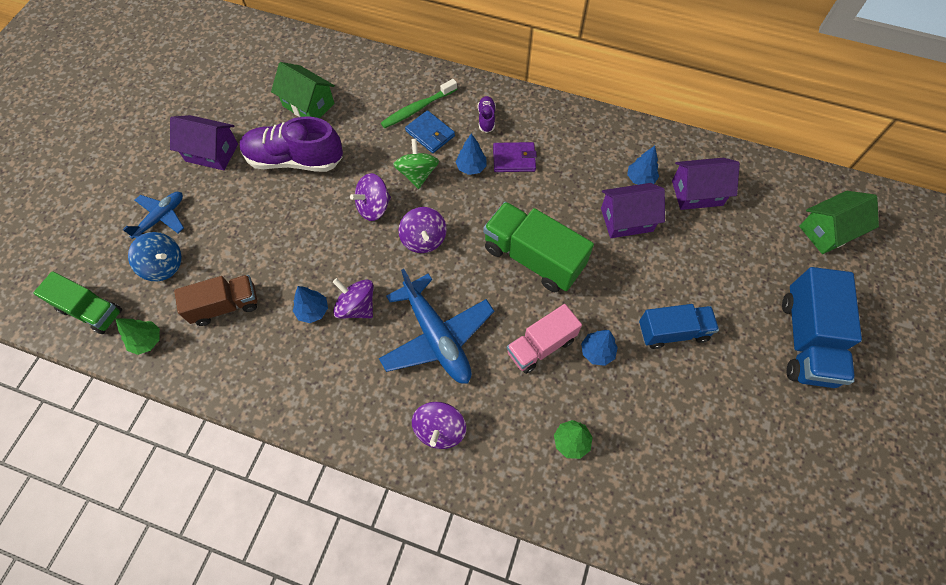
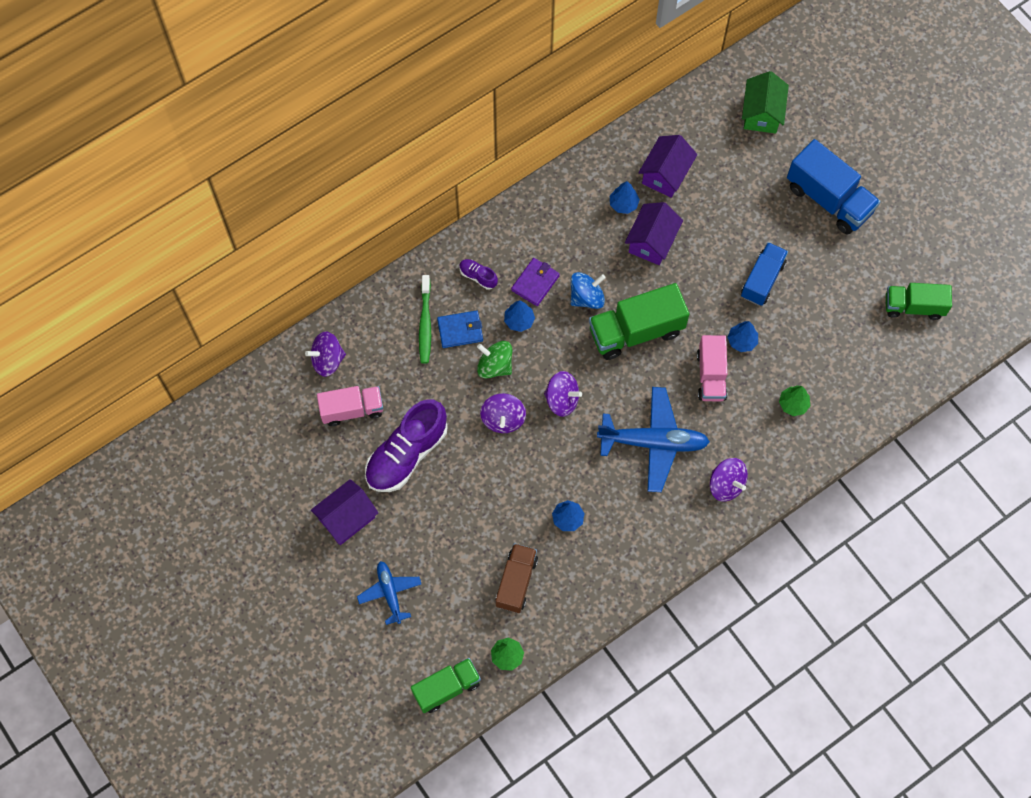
camera: 55 degrees left, 5 degrees up
blue spinning top [128,232,181,281] -> blue spinning top moved to [571,272,606,309]
green house [271,62,335,118] -> pink truck [317,386,383,426]
purple spinning top [333,278,374,319] -> purple spinning top moved to [305,331,346,377]
none -> green truck [886,283,952,320]

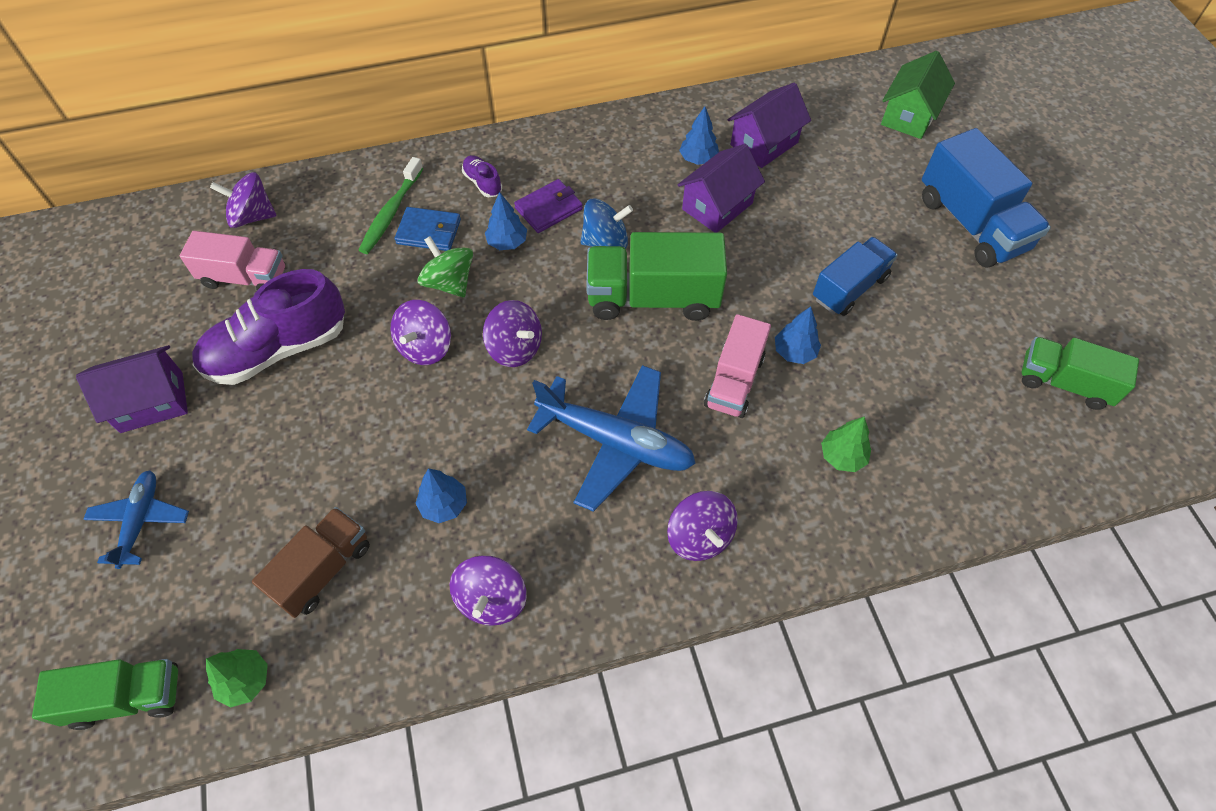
camera: 20 degrees right, 10 degrees down
none -> purple spinning top [449,555,527,626]

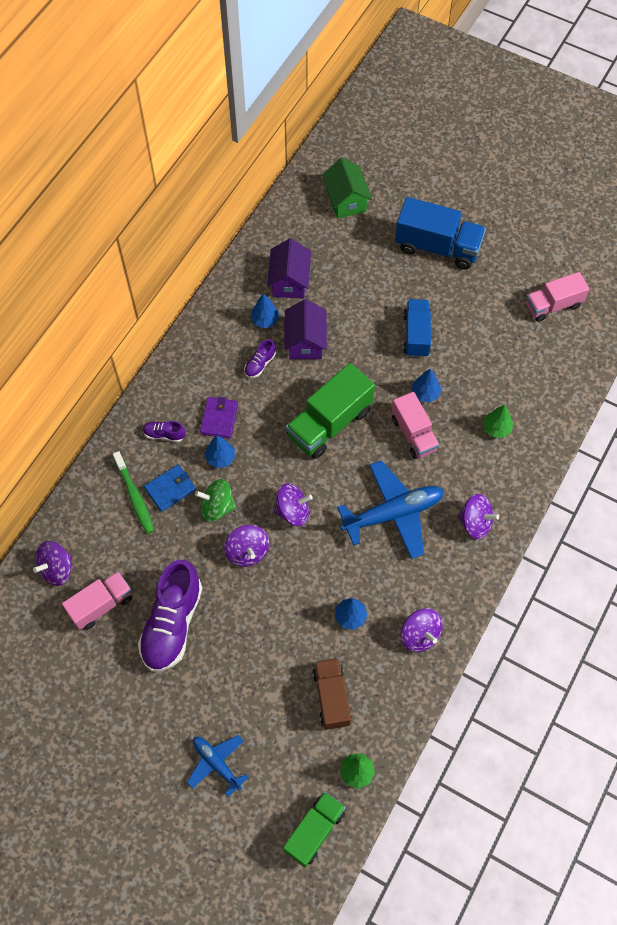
camera: 45 degrees left, 5 degrees up
purple house [76,345,188,433] -> none
blue spinning top [581,199,633,249] -> none
green truck [1022,337,1139,410] -> pink truck [526,272,589,322]
none -> purple shoe [244,339,276,378]

